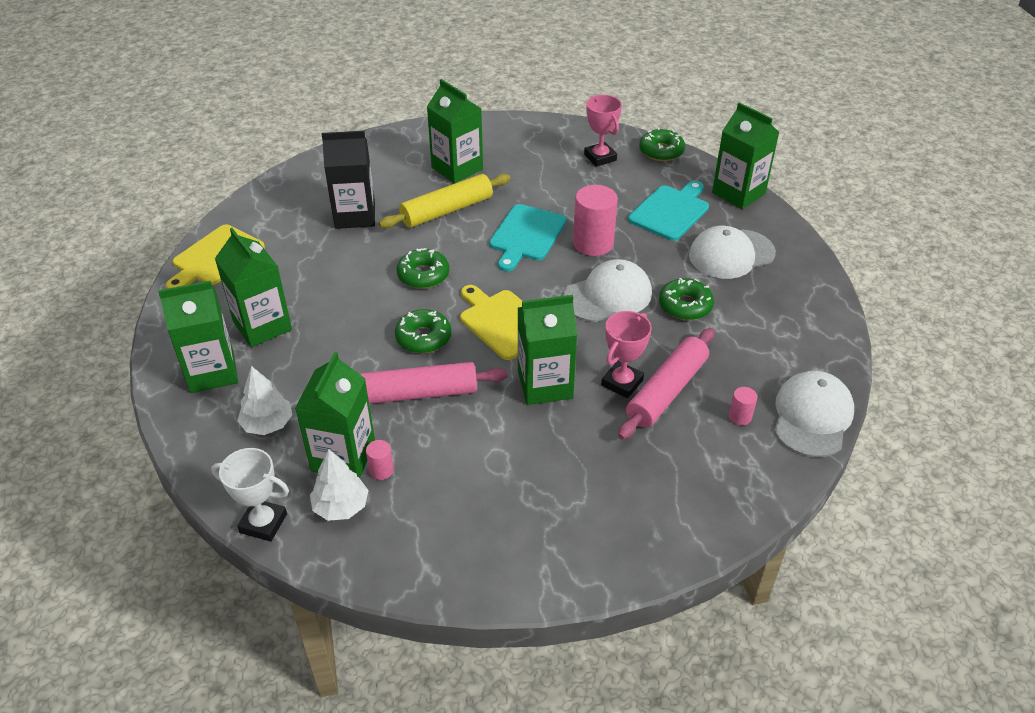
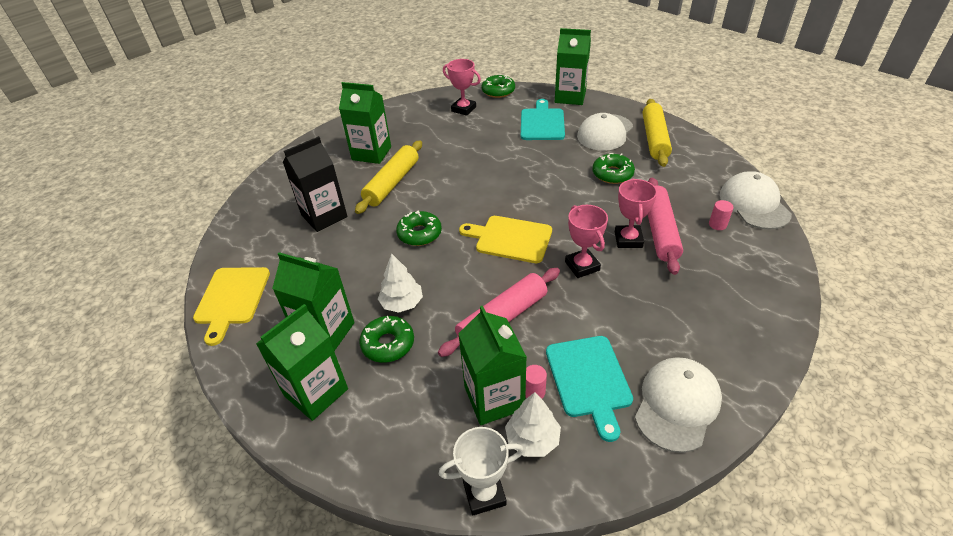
camera: 30 degrees left, 0 degrees up
white tree [237,366,292,435] -> white tree moved to [378,253,423,313]
green donut [395,309,451,353] -> green donut moved to [359,316,414,363]
turquoise cutting board [489,204,567,272] -> turquoise cutting board moved to [546,336,633,442]
green carton [518,295,577,405] -> pink trophy [565,205,608,278]
white cap [563,259,652,322] -> white cap moved to [635,357,722,453]
pink cylinder [573,185,618,256] -> none
none -> yellow rolling pin [643,99,672,167]

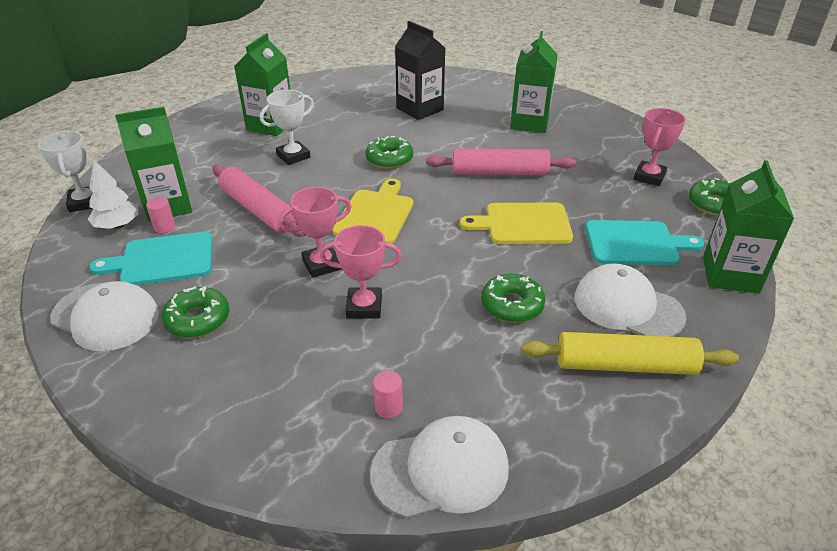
camera: 85 degrees right, 5 degrees down
yellow cutting board [193,267,270,346] -> yellow cutting board moved to [460,203,573,244]
green carton [256,304,348,421] -> none
yellow rolling pin [355,140,422,214] -> none
green donut [359,316,414,363] -> green donut moved to [162,286,230,338]
white tree [378,253,423,313] -> white trophy [260,90,314,165]
pink rolling pin [648,178,683,275] -> pink rolling pin moved to [426,148,576,176]

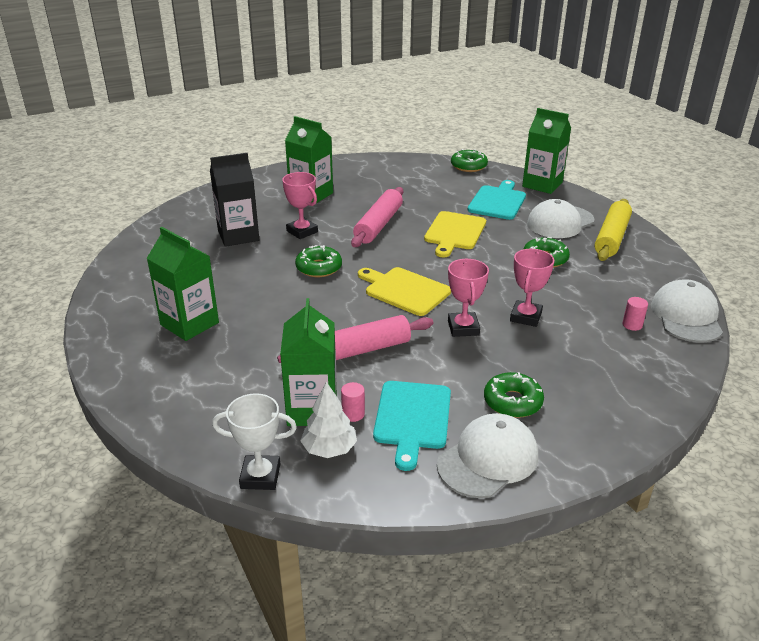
camera: 70 degrees left, 5 degrees down
white trophy [260,90,314,165] -> none
pink trophy [633,108,686,186] -> pink trophy moved to [282,172,318,239]

